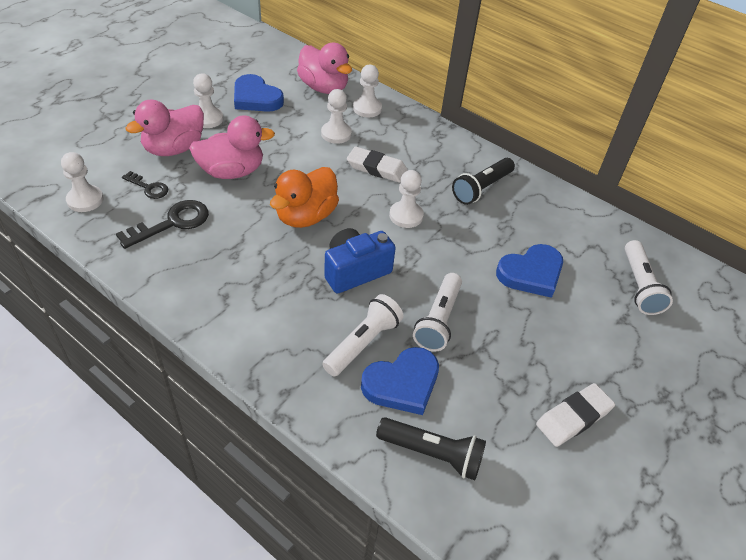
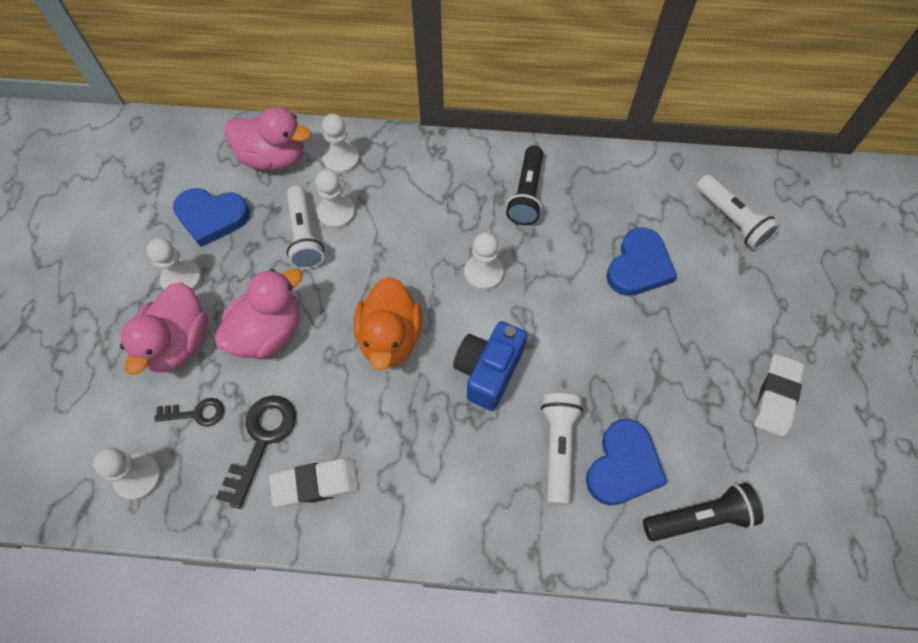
camera: 30 degrees left, 15 degrees up
white eraser [347,146,408,183] -> white eraser moved to [269,459,359,507]
white flashlight [413,273,462,352] -> white flashlight moved to [286,186,325,269]

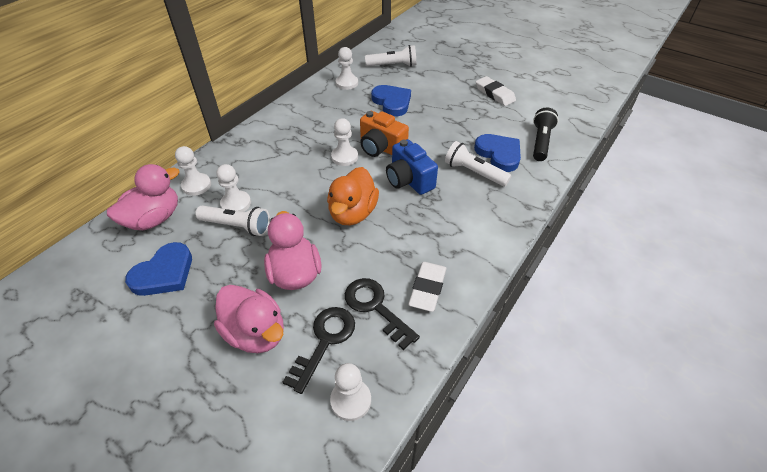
camera: 60 degrees left, 15 degrees down
white pawn [147,238,202,292] -> white pawn moved to [336,47,358,90]
black key [154,398,224,426] -> black key [283,307,355,394], size x1.66
orange duck [354,277,422,371] -> orange duck turned 75 degrees clockwise [327,167,379,225]
black flashlight [506,145,543,225] -> none
none -> orange camera [360,111,409,157]

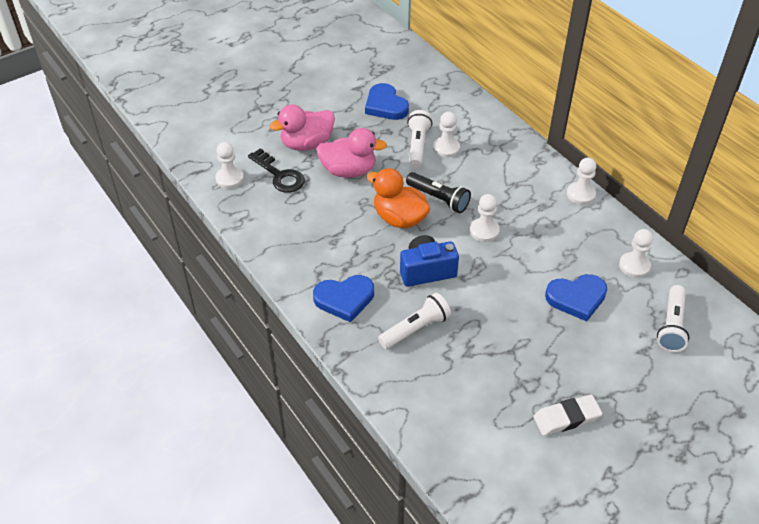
camera: 110 degrees right, 0 degrees up
pink duck [107,164,180,230] -> none
white pawn [175,146,211,196] -> white pawn moved to [567,158,597,205]
white flashlight [195,206,270,236] -> white flashlight turned 150 degrees clockwise [407,110,432,168]
black key [345,278,420,350] -> none
orange camera [360,111,409,157] -> none
white eraser [408,262,447,312] -> none
blue heart [474,134,521,172] -> blue heart moved to [313,275,374,322]
black flashlight [533,107,559,161] -> black flashlight moved to [406,172,471,213]

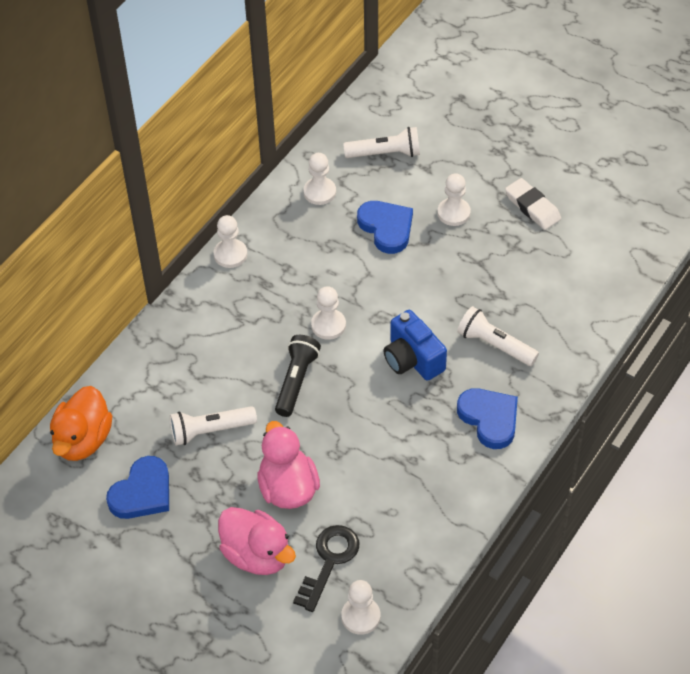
camera: 110 degrees left, 5 degrees up
orange duck [367,168,430,229] -> orange duck moved to [50,386,112,461]
white pawn [433,112,460,158] -> white pawn moved to [437,173,471,226]

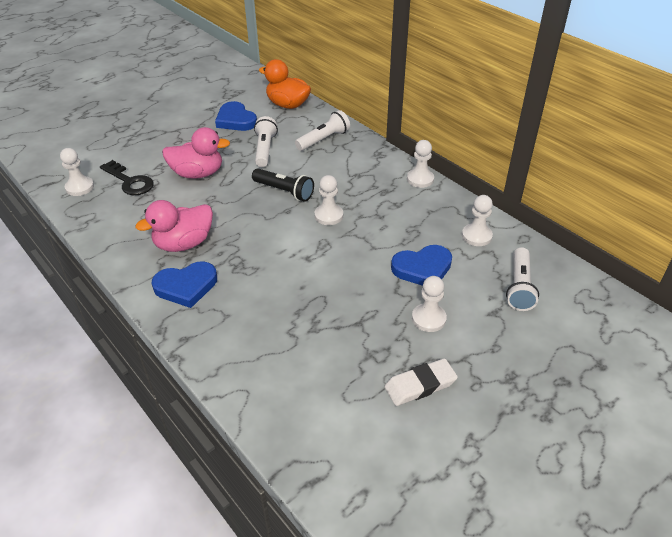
camera: 105 degrees right, 10 degrees down
pink duck [218,507,296,575] -> pink duck moved to [135,200,213,252]
blue camera [383,310,447,381] -> none
white flashlight [457,306,539,366] -> white flashlight moved to [295,110,350,151]

